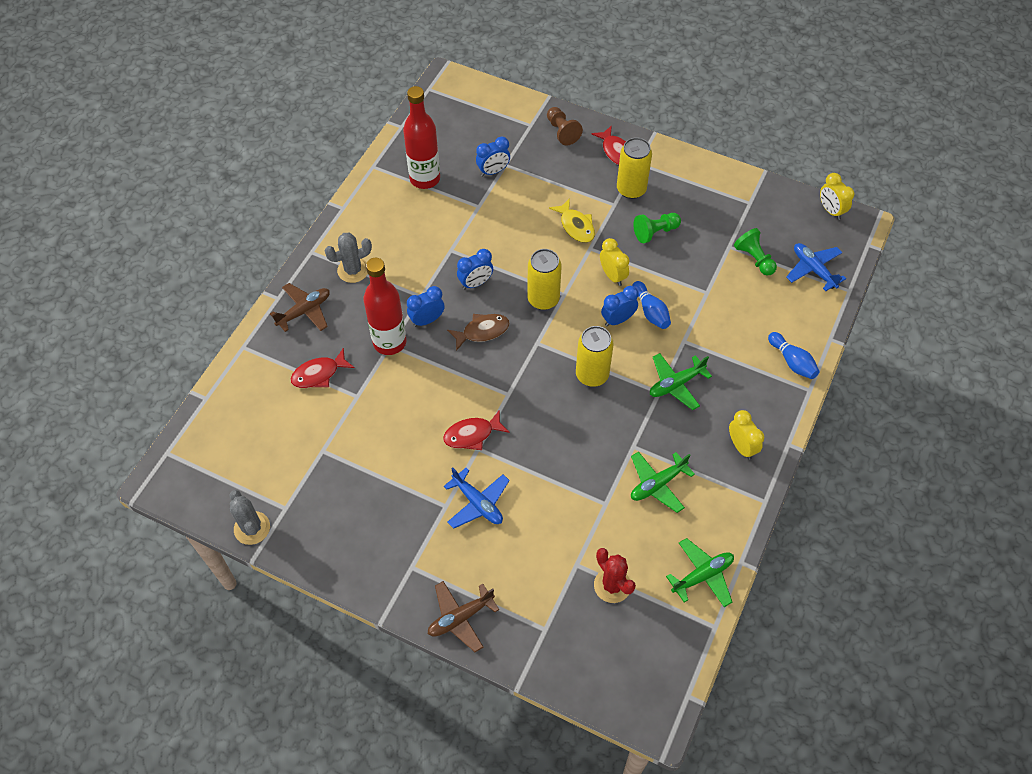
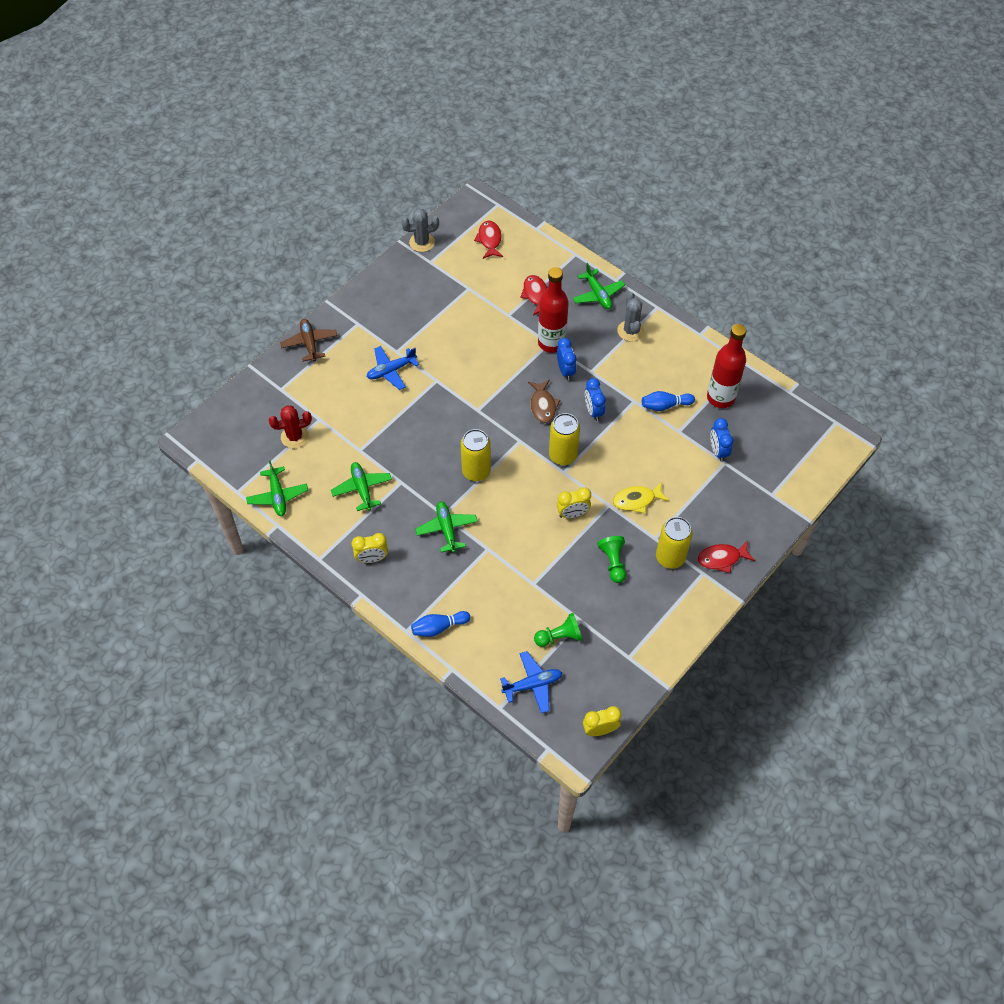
camera: 105 degrees right, 0 degrees up
brown plane [270,283,330,332] -> green plane [572,263,625,309]
red fish [443,410,509,450] -> red fish moved to [474,221,503,259]
brown pawn [547,107,583,145] -> none
blue clock [601,286,639,326] -> none
blue bowling pin [632,281,671,329] -> blue bowling pin moved to [642,391,695,411]

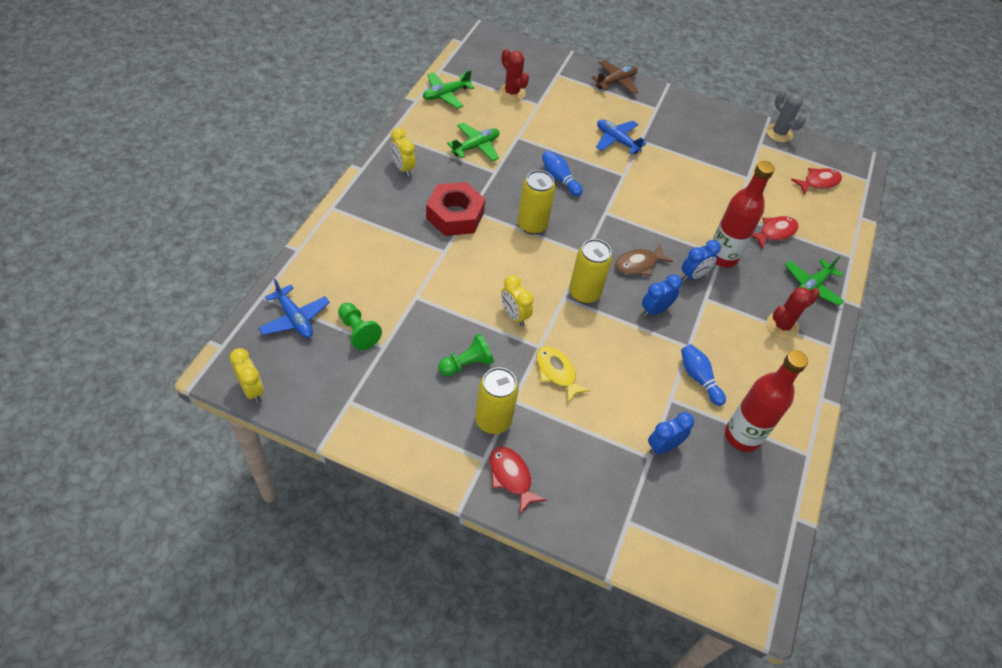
camera: 65 degrees right, 5 degrees down
blue bowling pin [411,611,470,637] -> blue bowling pin moved to [542,151,583,196]
green plane [415,502,478,553] -> red nut [426,182,485,236]
grey cactus [617,292,644,341] -> red cactus [767,287,820,339]

